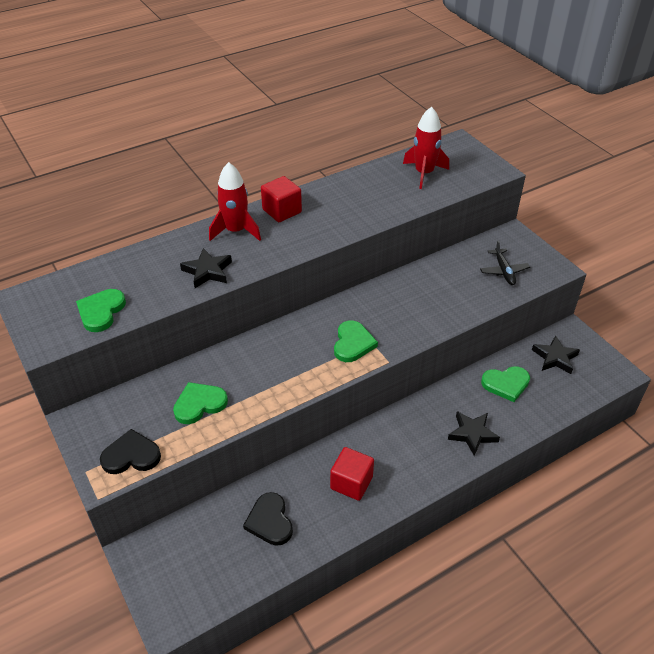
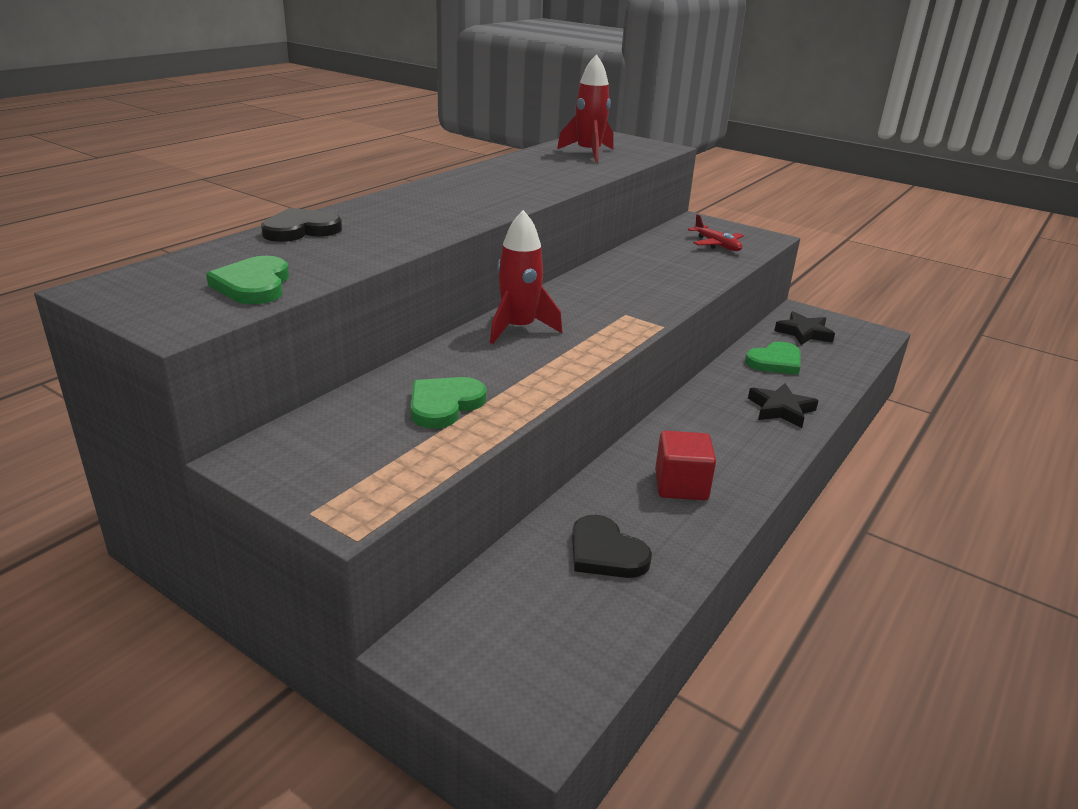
camera: 25 degrees left, 15 degrees down
black heart [100,429,161,474] -> black heart moved to [261,208,342,242]
black star [180,248,232,288] -> none
red rocket [209,162,261,241] -> red rocket moved to [490,210,562,344]
red cube [261,176,302,222] -> none
green heart [334,321,378,362] -> none
black plane [480,240,530,285] -> red plane [688,214,744,251]

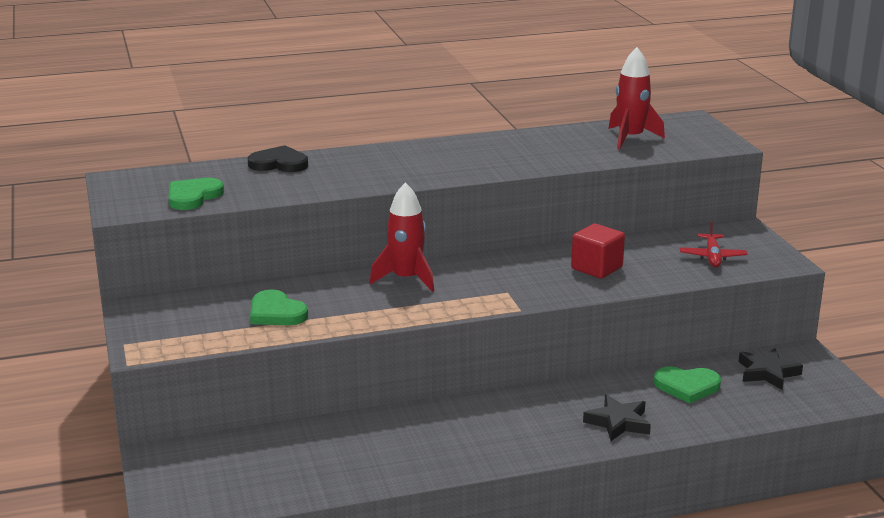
camera: 40 degrees right, 5 degrees down
green heart [410,377,487,429] -> green heart turned 120 degrees counterclockwise [250,289,308,325]
black heart [572,515,652,578] -> none
red cube [655,431,716,500] -> red cube moved to [571,223,625,279]

